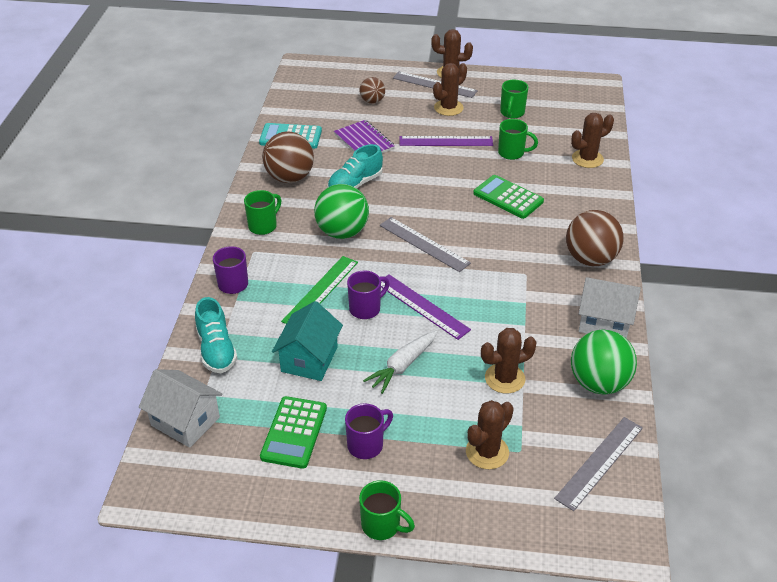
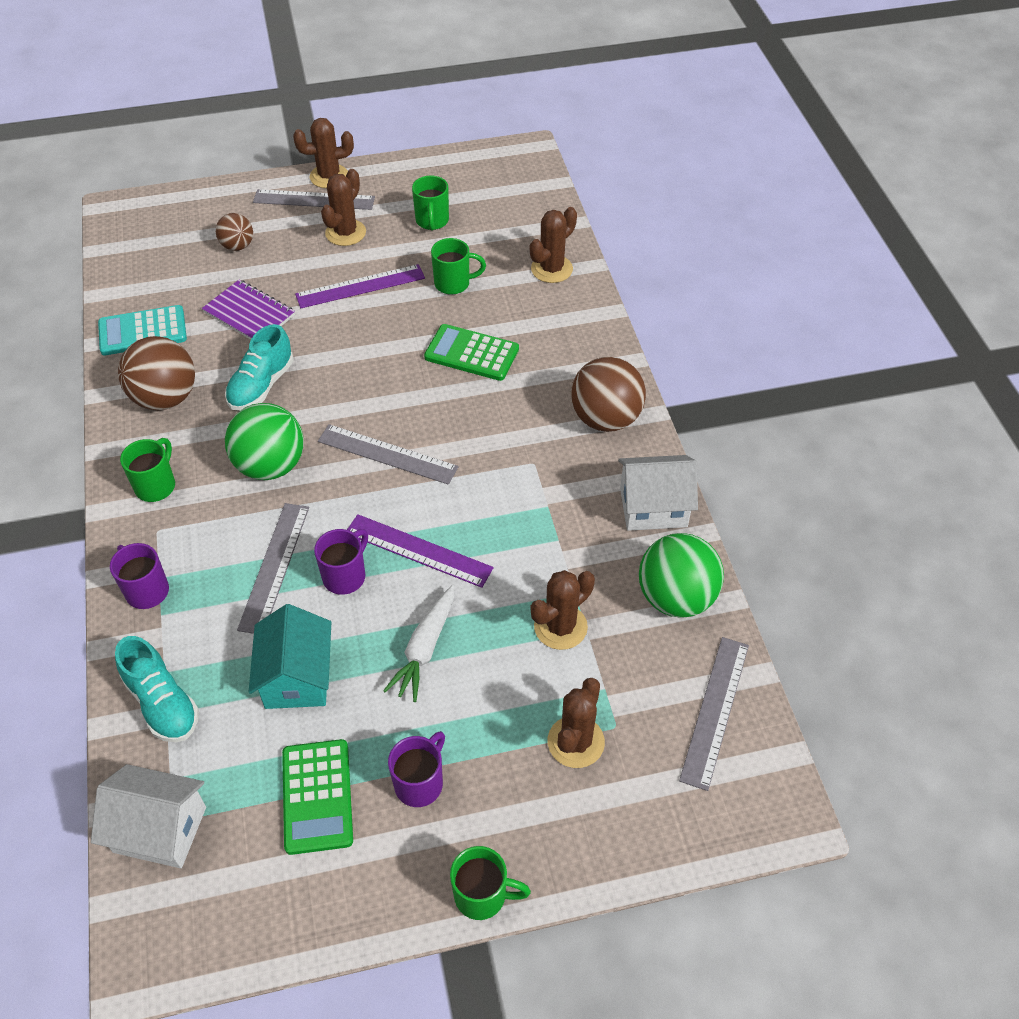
camera: 20 degrees left, 10 degrees up
green ruler [281,256,358,324] -> grey ruler [237,503,309,634]

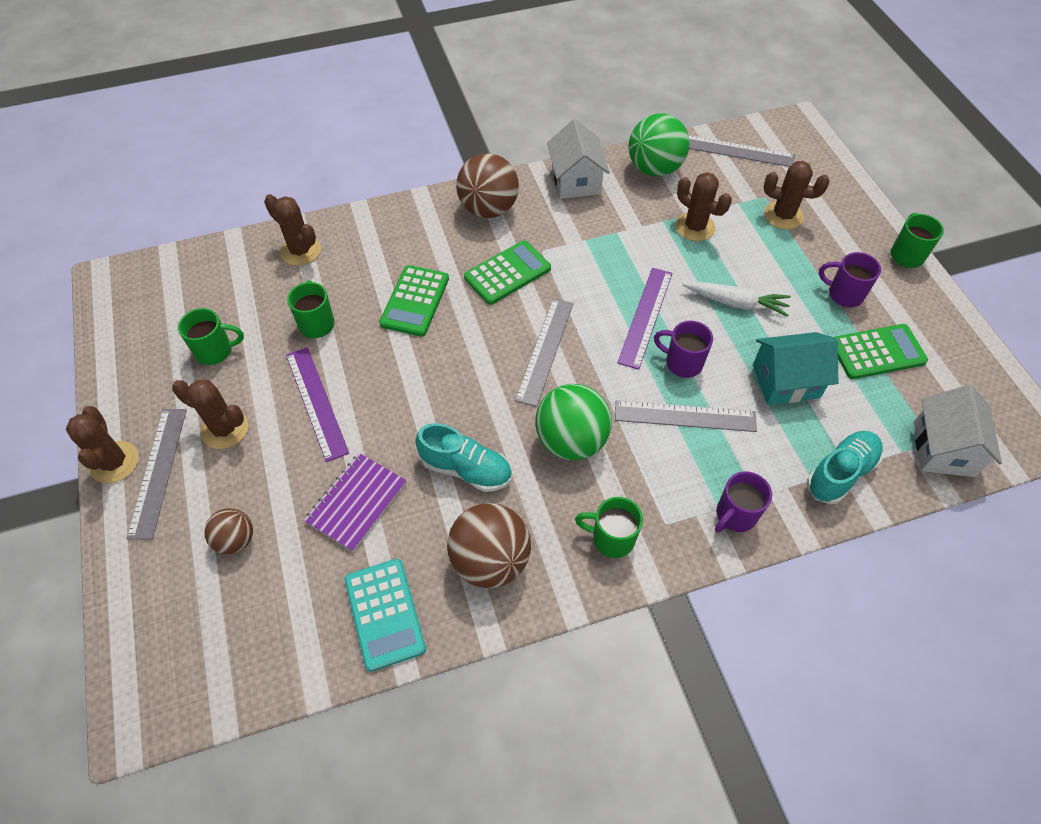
camera: 95 degrees left, 5 degrees up
none -> green calculator [464,240,551,305]

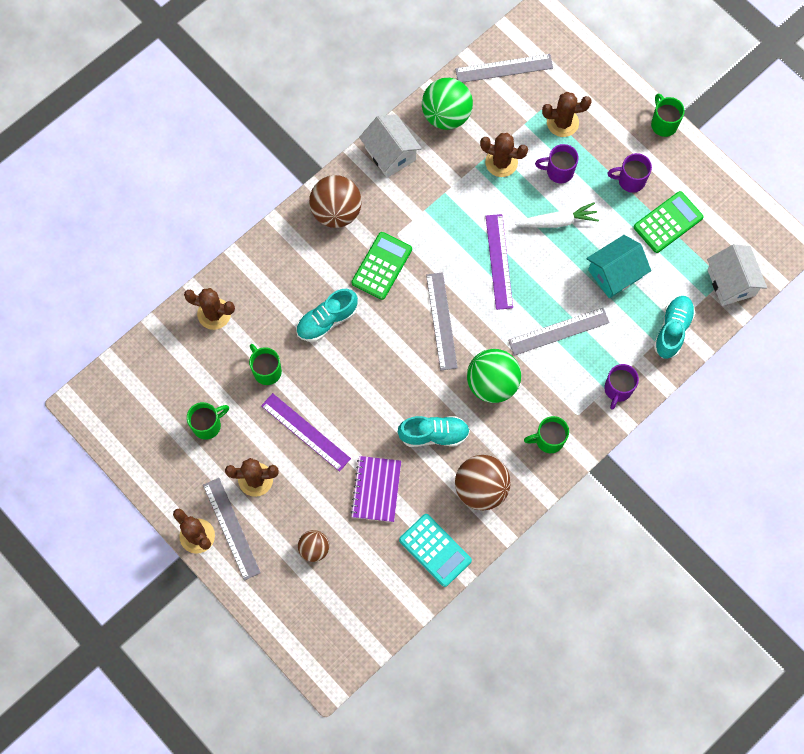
camera: 25 degrees left, 15 degrees up
green calculator [379,265,449,337] -> turquoise shoe [296,289,358,342]
purple mug [654,321,713,378] -> purple mug moved to [535,144,579,184]

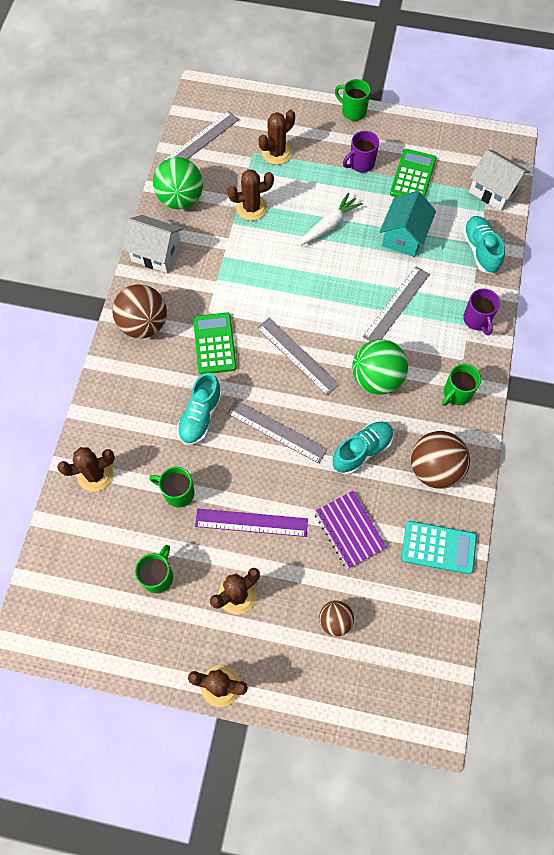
camera: 35 degrees left, 5 degrees down
grey ruler [203,478,261,581] -> grey ruler moved to [227,400,328,464]
purple ruler [486,214,513,310] -> none
purple mug [535,144,579,184] -> none

